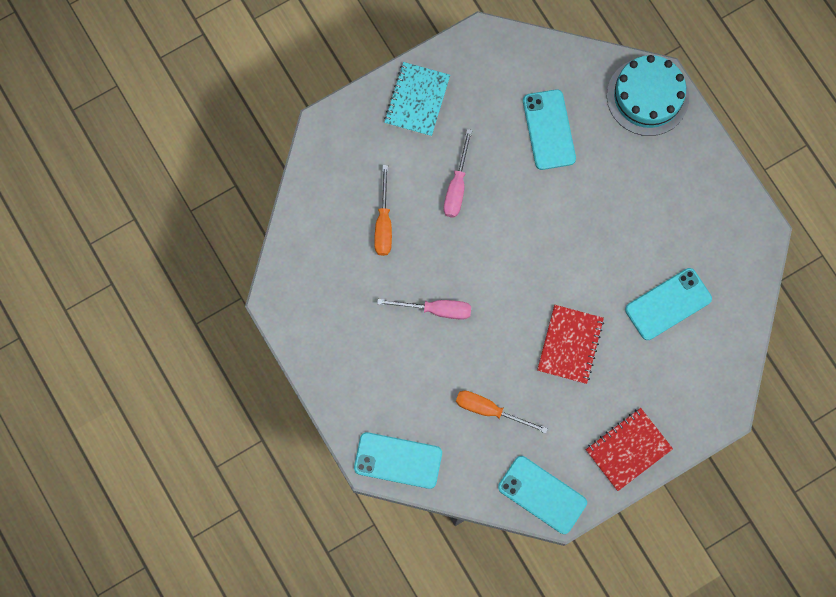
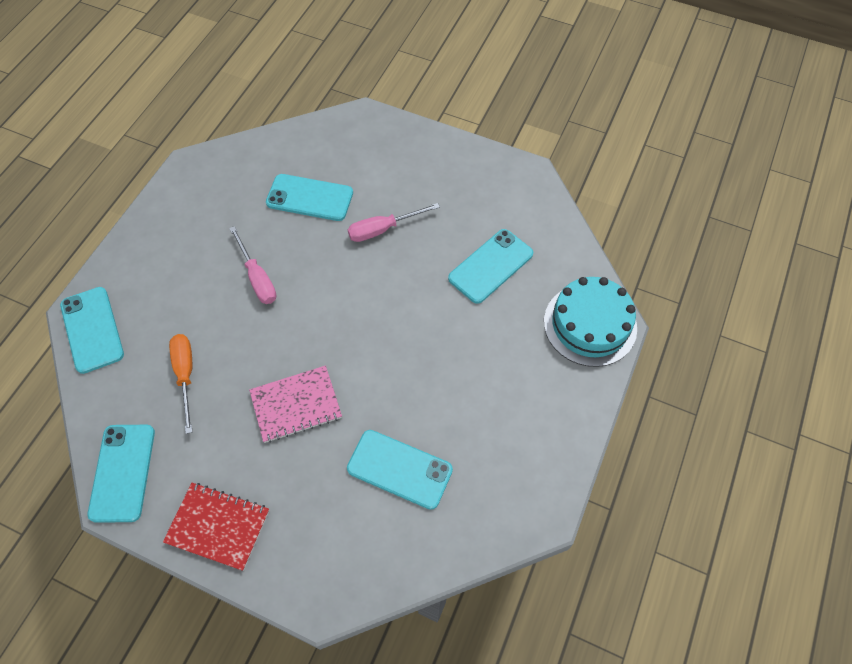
camera: 55 degrees right, 15 degrees down
orange screwdriver [374,165,392,256] -> turquoise phone [266,174,353,221]
turquoise notebook [384,62,450,137] -> none
red notebook [537,305,604,384] -> pink notebook [249,366,342,443]

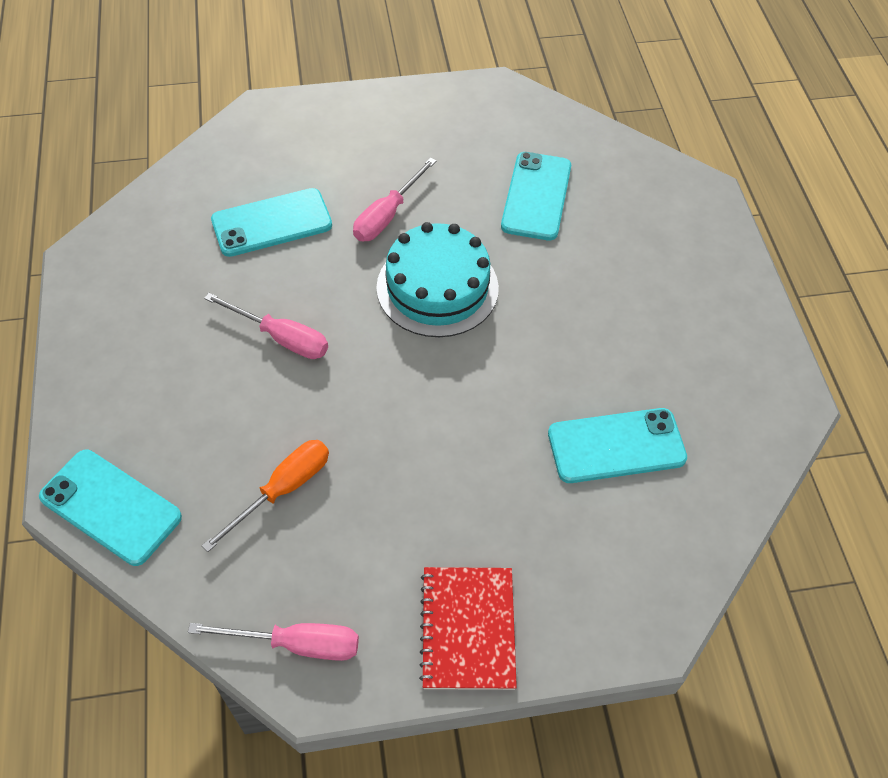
camera: 35 degrees left, 5 degrees down
turquoise phone [87,425,155,523] -> pink screwdriver [188,623,359,661]
red notebook [163,483,269,571] -> red notebook turned 75 degrees counterclockwise [419,567,517,690]
orange screwdriver [169,334,192,434] -> orange screwdriver turned 90 degrees clockwise [202,440,329,552]
pink notebook [249,366,342,443] -> none
turquoise cake [544,277,637,367] -> turquoise cake moved to [377,222,499,337]

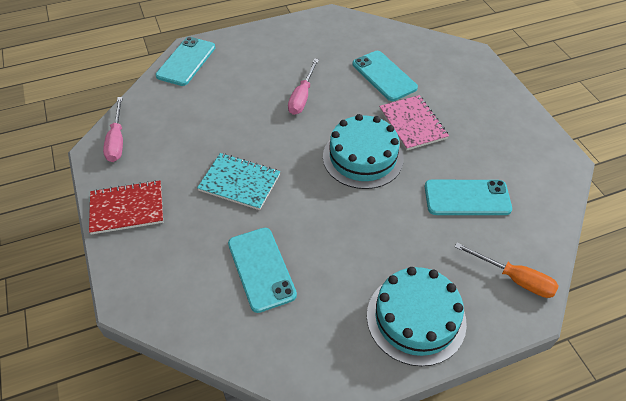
camera: 80 degrees right, 5 degrees down
orange screwdriver [202,440,329,552] -> orange screwdriver moved to [455,243,559,298]
pink screwdriver [353,158,437,241] -> pink notebook [379,95,449,151]
none -> turquoise notebook [197,153,280,210]
none -> turquoise cake [367,267,467,366]

